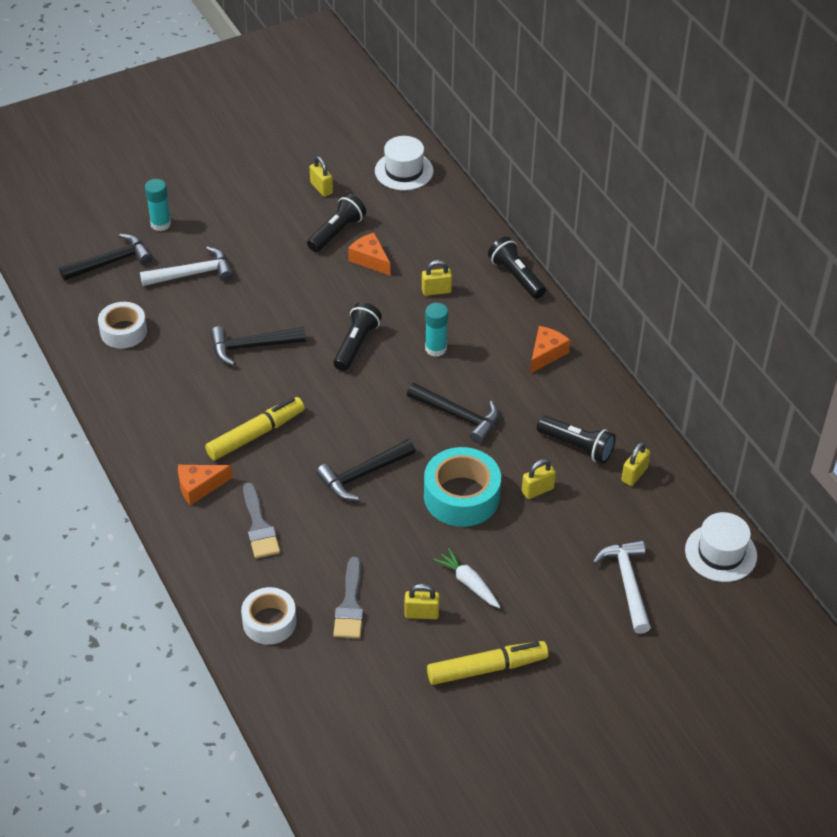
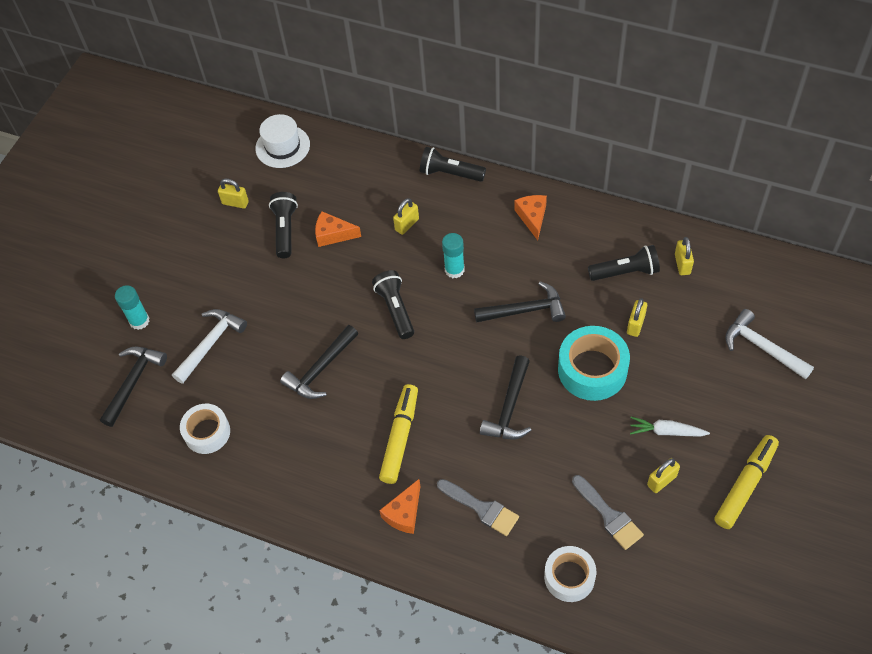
camera: 35 degrees left, 10 degrees up
white hat [685,512,757,582] -> none

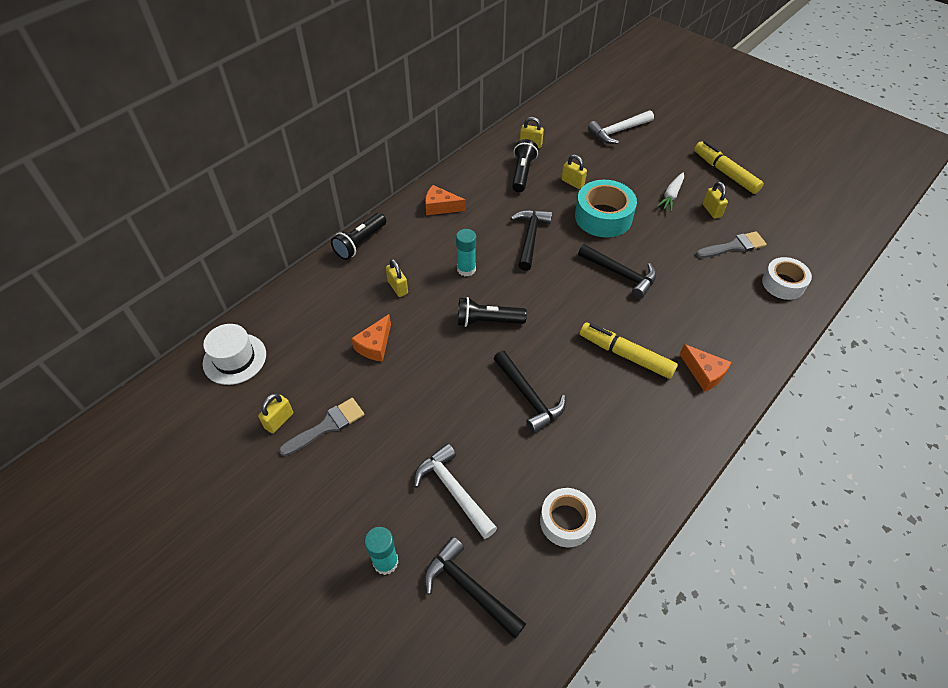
camera: 75 degrees left, 5 degrees down
black flashlight [269,192,298,258] -> none
grey brush [437,479,519,536] -> grey brush moved to [279,398,364,456]

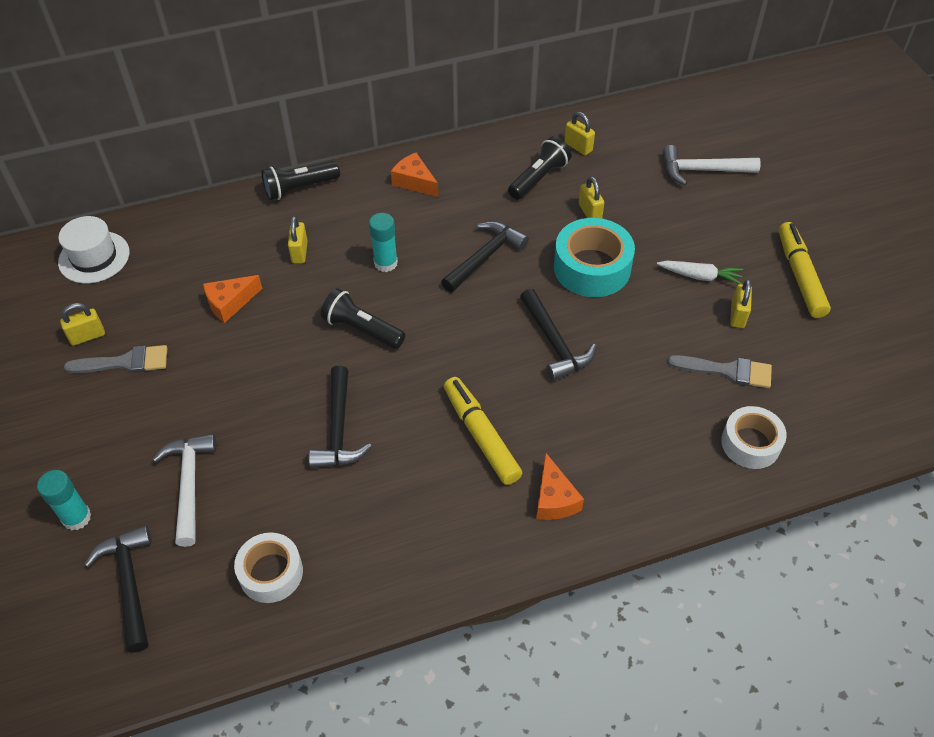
camera: 30 degrees right, 0 degrees up
white carrot [657,172,684,212] -> white carrot turned 135 degrees counterclockwise [657,261,743,284]

